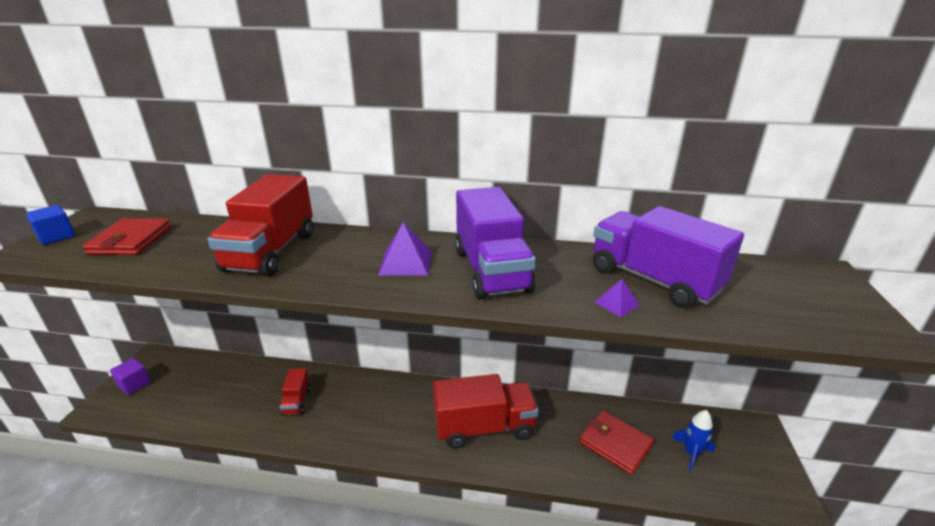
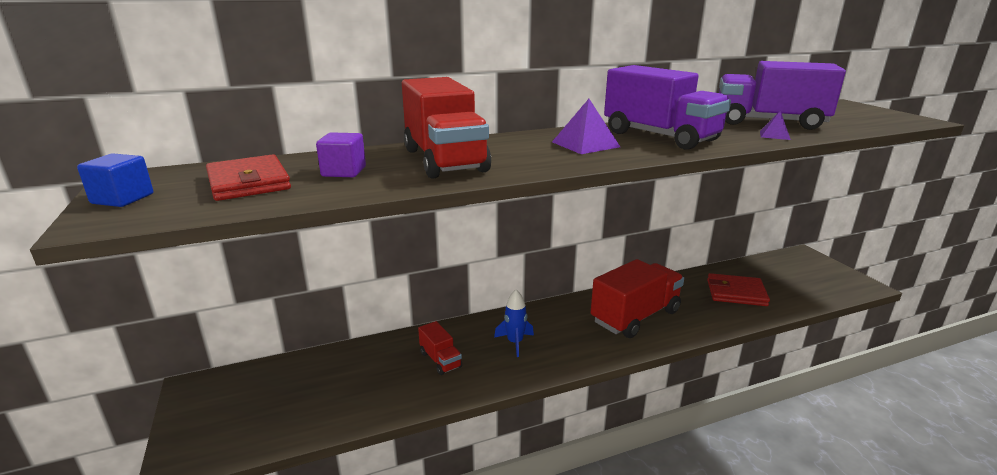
camera: 30 degrees left, 5 degrees down
purple cube [110,358,151,395] -> purple cube moved to [316,132,366,177]
blue rocket [672,410,715,471] -> blue rocket moved to [494,290,534,357]

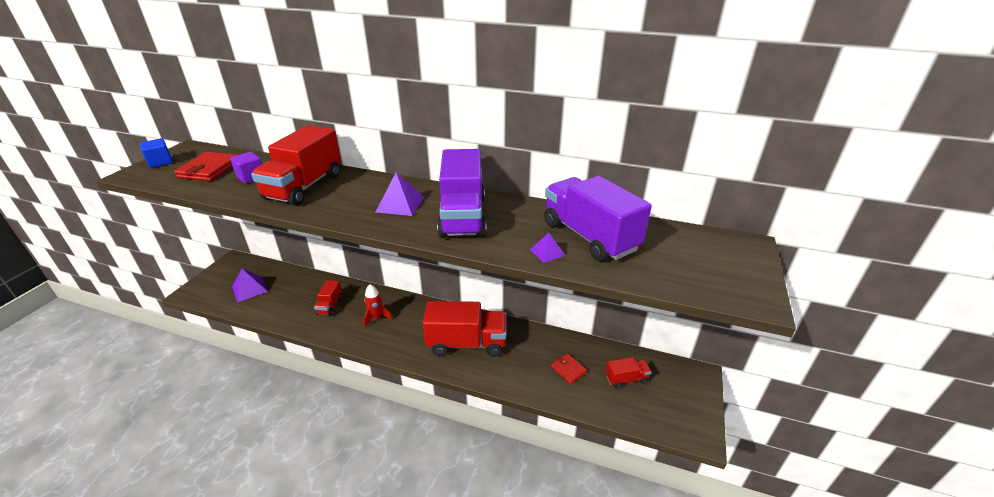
camera: 40 degrees right, 10 degrees up
blue rocket [494,290,534,357] -> red rocket [363,284,393,327]
red wallet [707,273,770,306] -> red wallet [551,354,587,384], size x0.59
none -> purple pyramid [232,268,268,302]
none -> red truck [605,357,652,389]

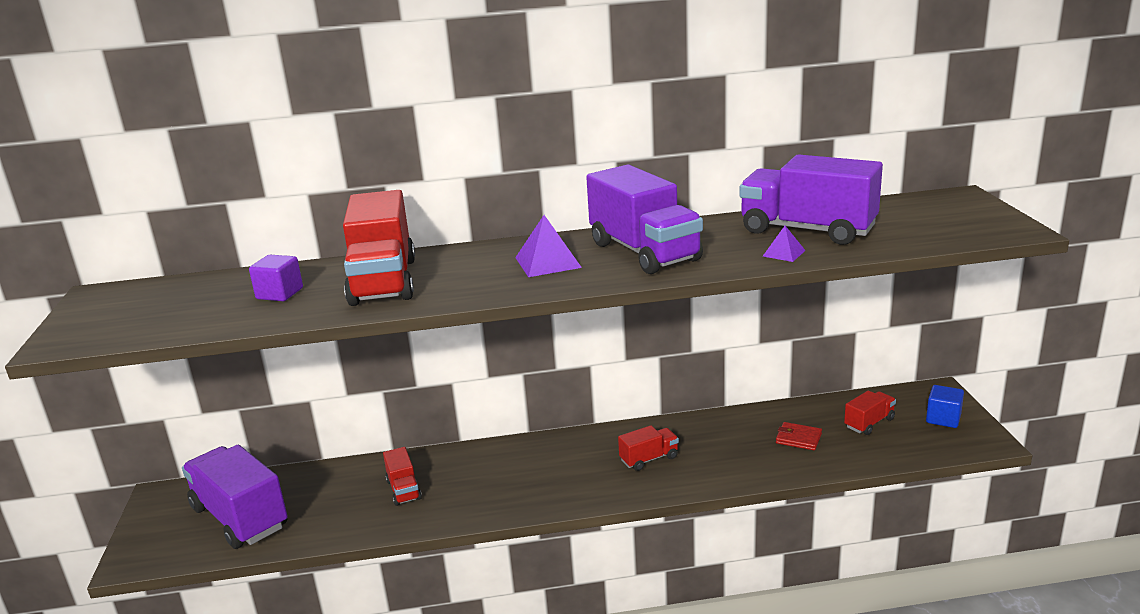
camera: 25 degrees left, 10 degrees down
blue cube [140,138,173,168] -> blue cube moved to [926,385,964,428]
red wallet [174,152,237,181] -> none
purple pyramid [232,268,268,302] -> purple truck [182,445,288,549]
red rocket [363,284,393,327] -> none
red truck [423,301,507,357] -> red truck [618,425,679,471], size x0.48

